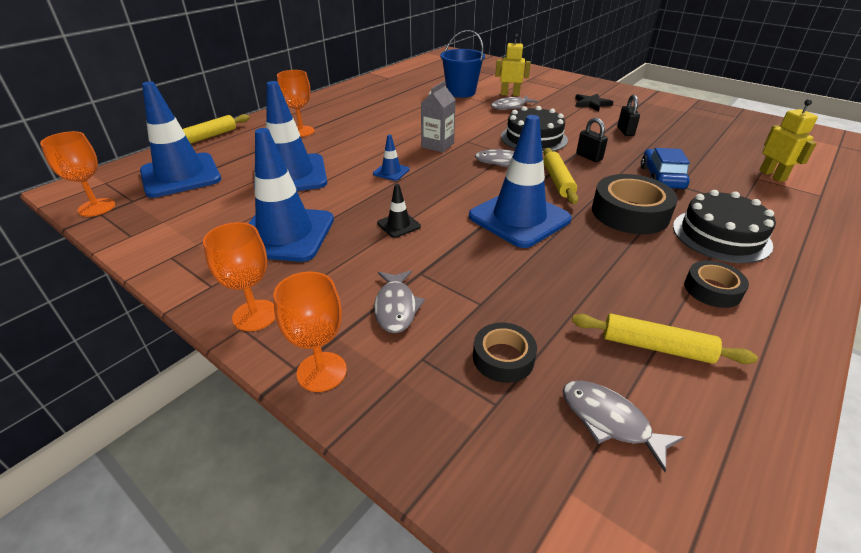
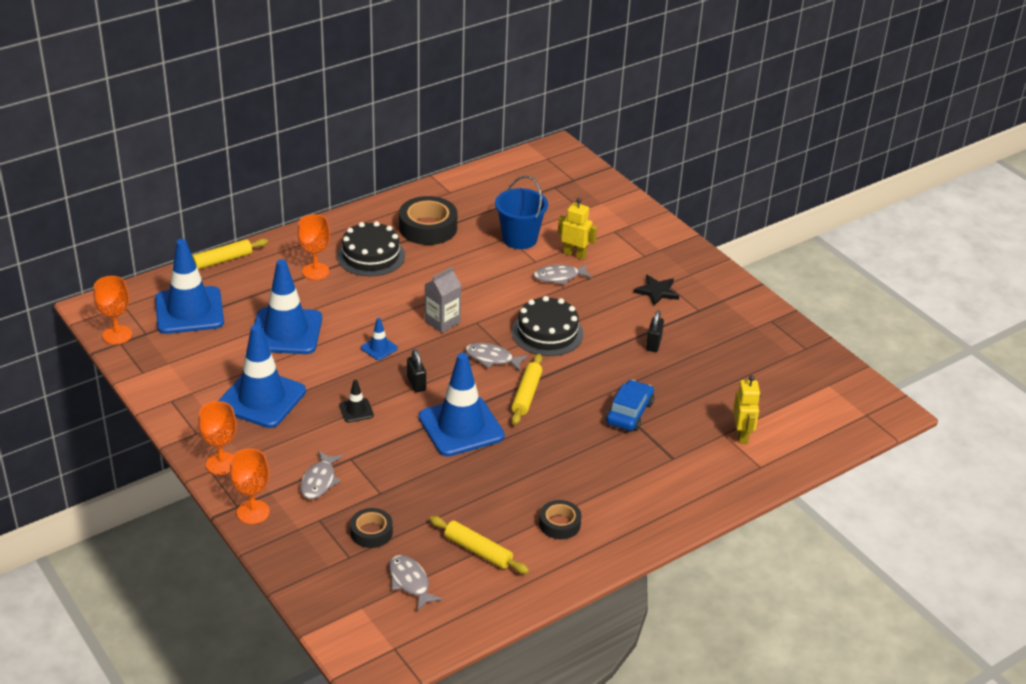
camera: 15 degrees right, 0 degrees up
black padlock [576,118,608,162] -> black padlock moved to [407,349,426,392]
black tape [592,174,678,234] -> black tape moved to [399,196,457,245]
black cake [673,190,776,263] -> black cake moved to [337,221,405,276]

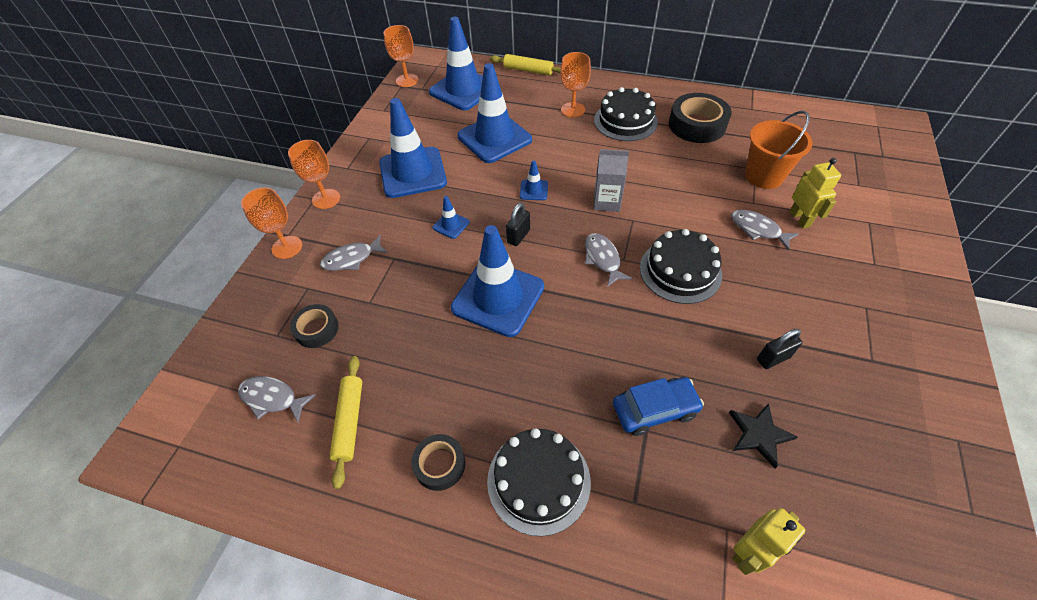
camera: 55 degrees right, 15 degrees up
black traffic cone [339,380,374,422] -> blue traffic cone [433,196,470,239]
grey fish [389,555,443,611] -> grey fish turned 90 degrees counterclockwise [238,376,316,423]
blue bucket [495,175,548,249] -> orange bucket [745,111,813,189]
yellow rolling pin [511,354,542,425] -> none
black star [634,275,679,306] -> black star moved to [729,403,798,468]
none -> black cake [487,428,591,536]

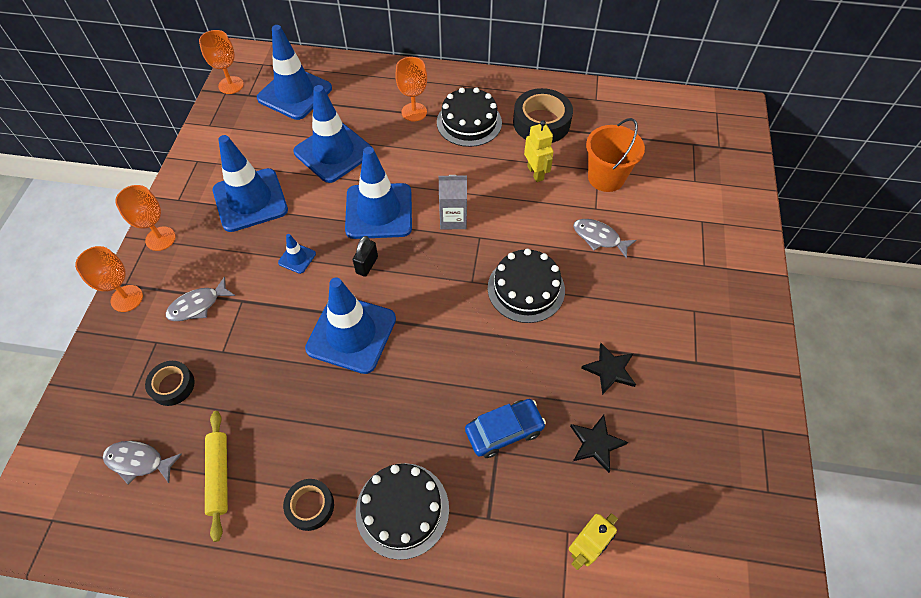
camera: 10 degrees left, 5 degrees up
yellow rolling pin [490,54,561,75] -> none
blue traffic cone [520,160,548,200] -> blue traffic cone [345,147,412,239], size x2.34
grey fish [585,233,632,287] -> none
black padlock [757,329,803,369] -> black star [581,343,636,395]
yellow robot [789,158,841,229] -> yellow robot moved to [524,120,554,182]

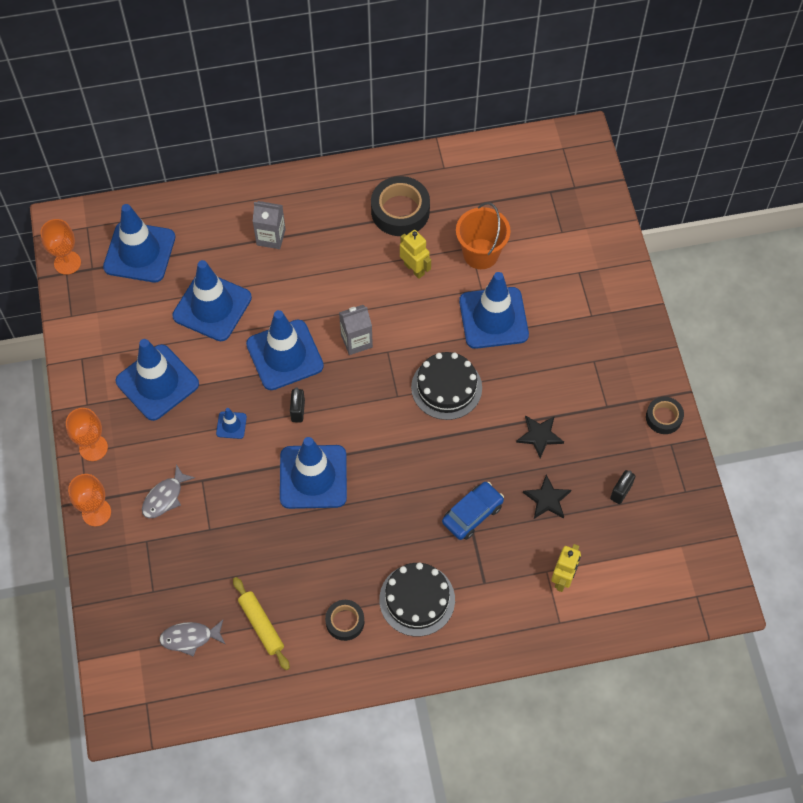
camera: 20 degrees left, 5 degrees up
black tape [145,361,195,406] -> black tape moved to [646,397,684,434]
orange goblet [395,57,427,121] -> grey carton [252,201,286,249]
black cake [437,87,502,147] -> none
grey fish [573,219,636,259] -> blue traffic cone [459,272,529,349]
none -> black padlock [610,470,635,504]

